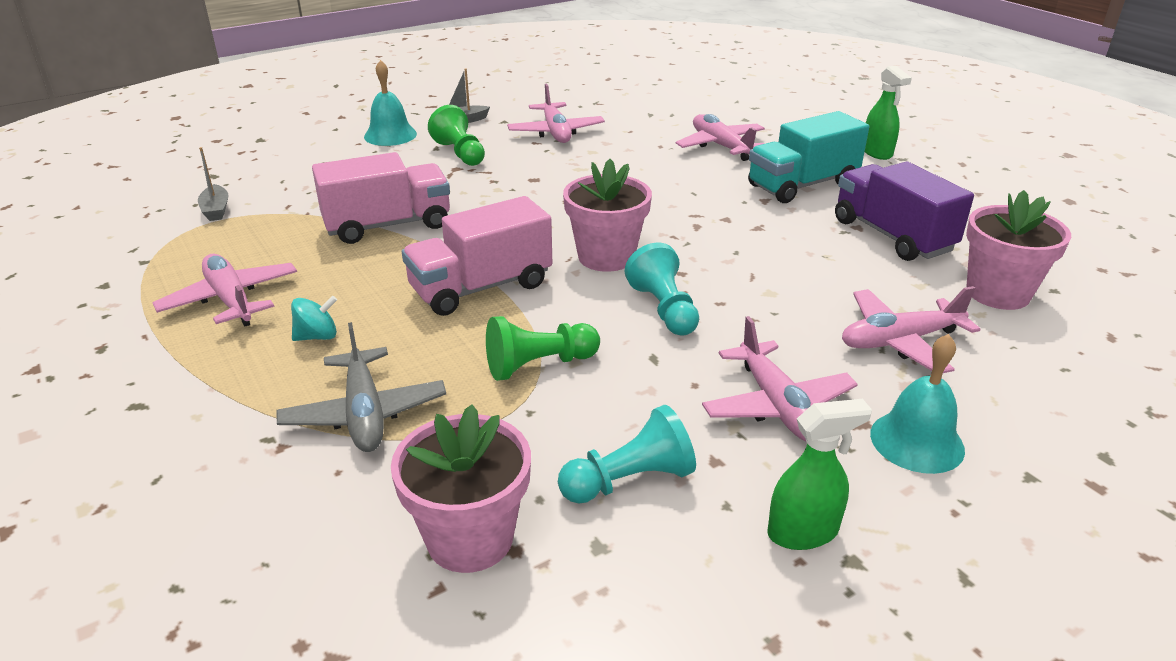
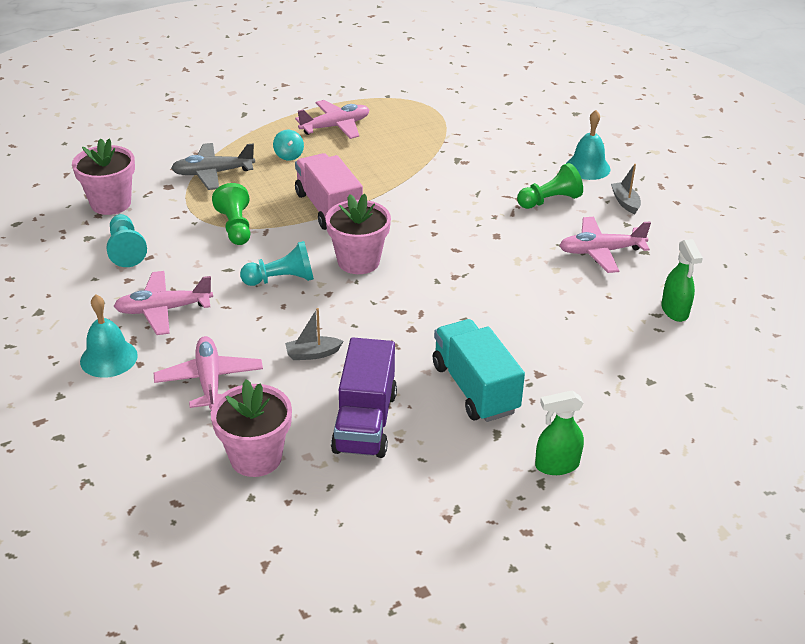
camera: 95 degrees right, 5 degrees up
grey boat [198,147,229,221] -> grey boat moved to [285,308,343,360]
pink truck [312,152,450,244] -> none
pink plane [676,114,765,161] -> none
green spray bottle [767,399,872,550] -> green spray bottle moved to [661,239,703,322]
purple truck [835,162,974,261] -> purple truck turned 120 degrees clockwise [331,338,397,458]

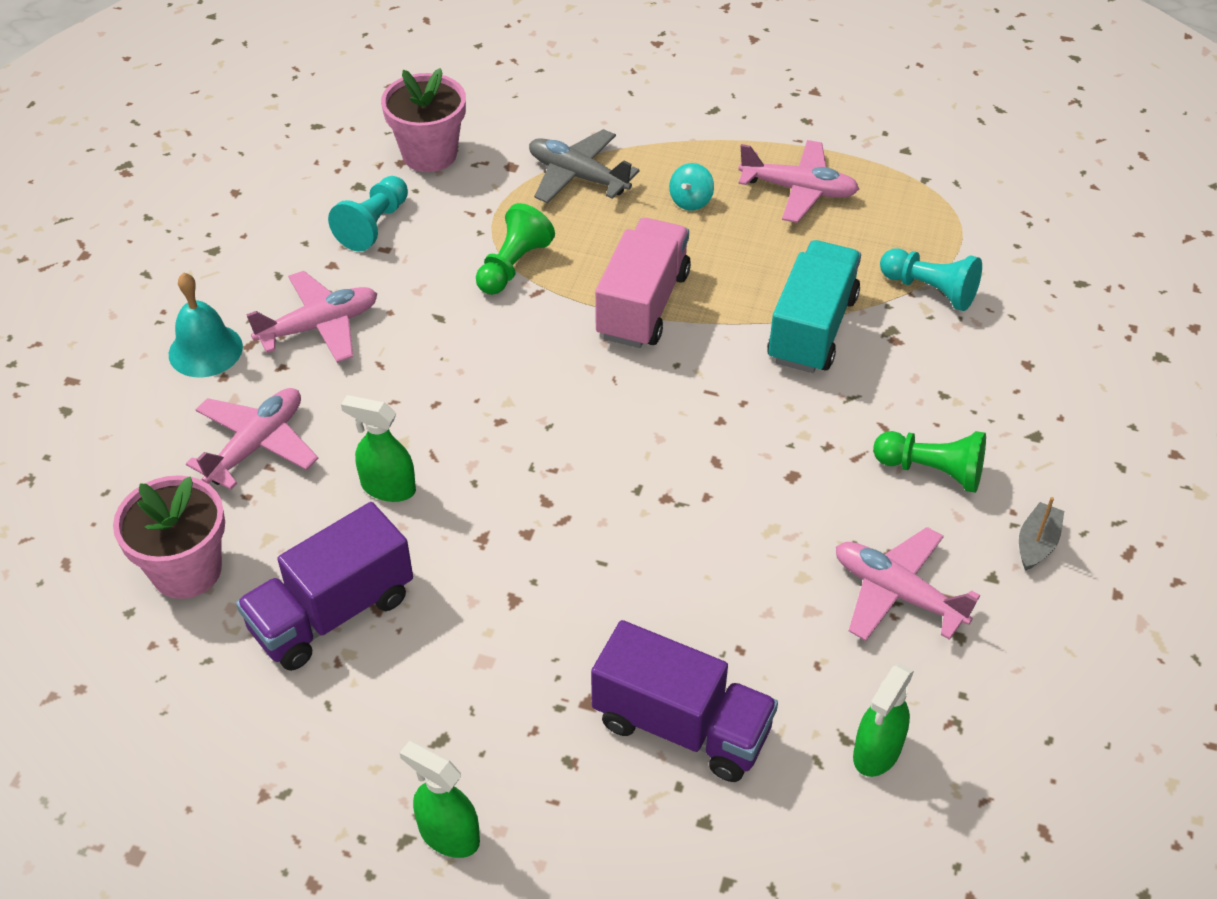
camera: 45 degrees right, 10 degrees up
pink plane [114,271,213,335] -> pink plane turned 120 degrees clockwise [246,271,378,363]
turquoise pawn [240,241,314,286] -> turquoise pawn moved to [880,248,982,311]
grey boat [285,308,343,360] -> green spray bottle [341,395,416,502]
pink flower pot [326,194,391,274] -> none
turquoise truck [433,319,525,422] -> turquoise truck moved to [767,240,861,373]
turquoise bell [566,110,610,180] -> none
none -> purple truck [591,620,778,782]

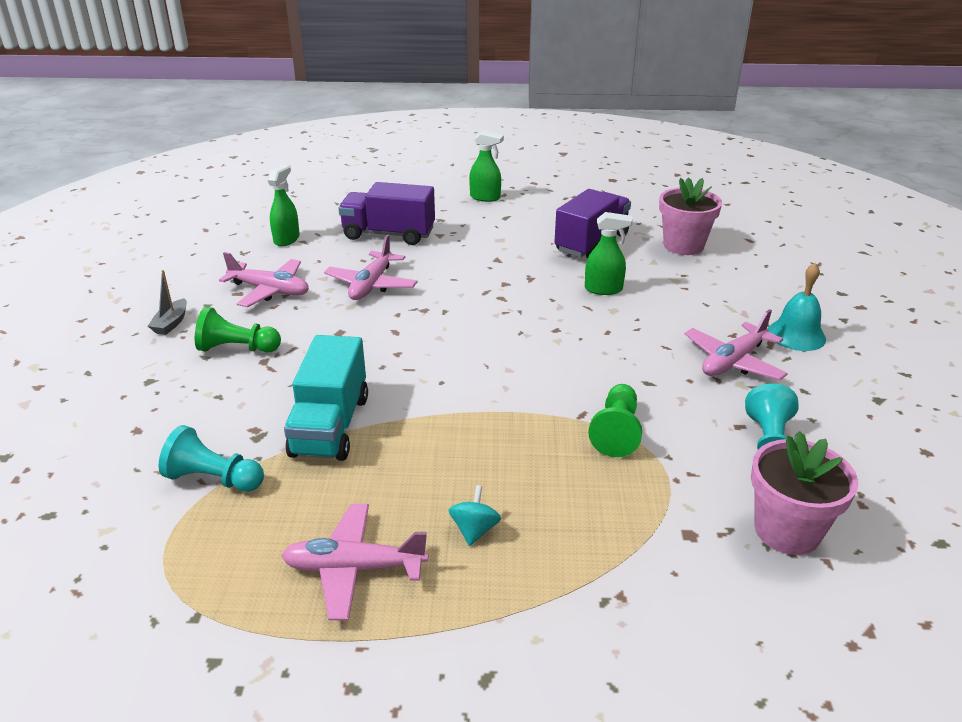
camera: 165 degrees right, 15 degrees down
pink plane [186,388,318,490] -> pink plane moved to [324,234,418,300]
grey plane [529,129,640,203] -> none
pink truck [595,218,691,348] -> none

